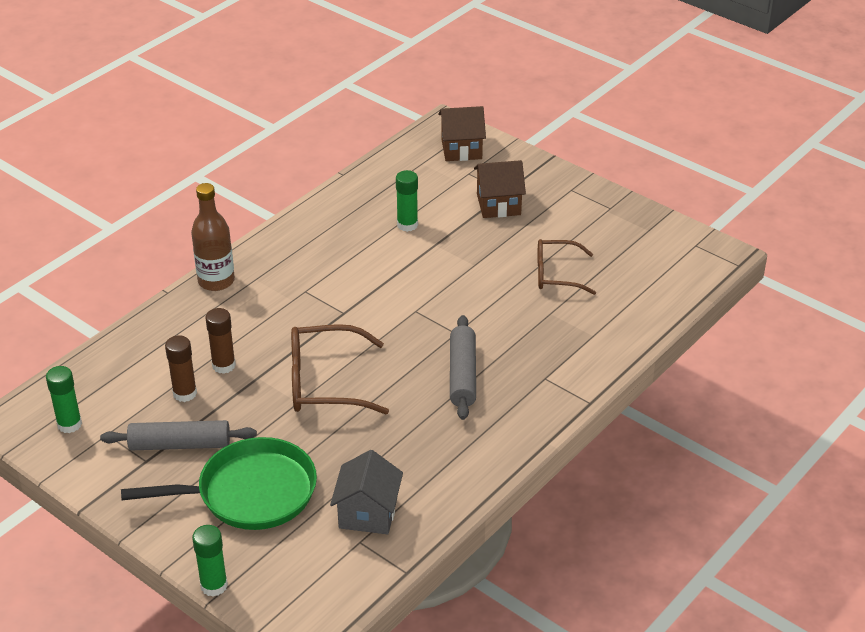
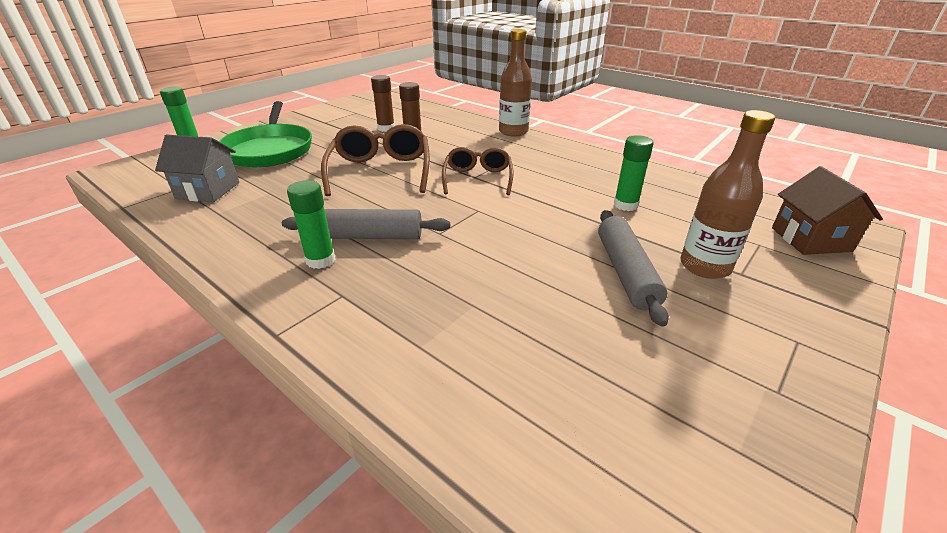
camera: 90 degrees right, 5 degrees down
green glue stick [46,366,82,433] -> green glue stick moved to [287,180,335,269]
grey rolling pin [100,420,257,451] -> grey rolling pin moved to [598,210,669,327]
brown house [474,160,526,218] -> brown bottle [680,110,775,279]
brown glasses [537,239,596,295] -> brown glasses moved to [442,147,514,195]

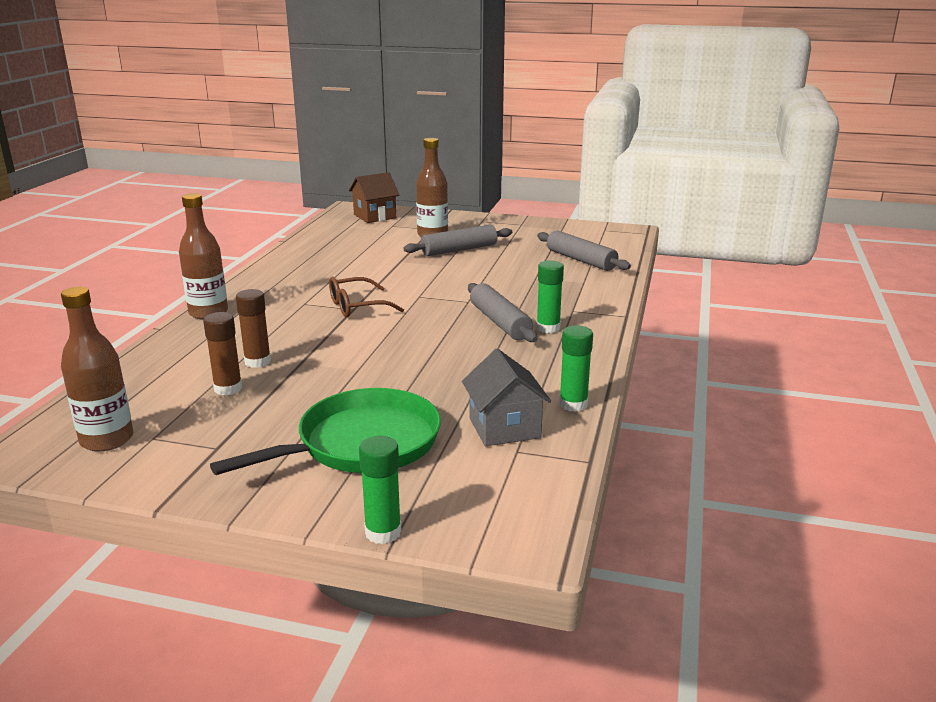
camera: 115 degrees left, 10 degrees down
brown glasses [321,124,430,196] -> none
green glue stick [614,135,654,211] -> green glue stick moved to [559,325,593,412]
none -> brown bottle [61,287,133,452]
none -> grey rolling pin [537,230,631,271]

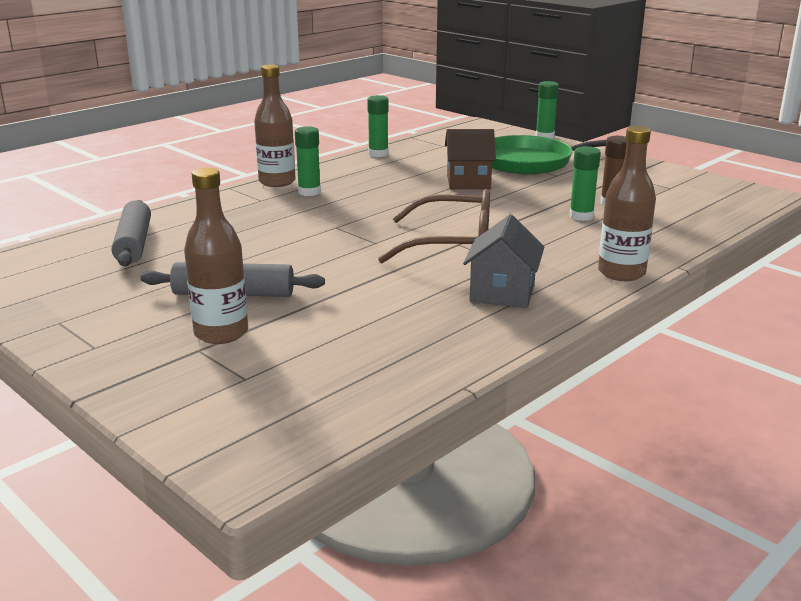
camera: 150 degrees left, 0 degrees up
brown bottle [61,287,133,452] -> brown bottle moved to [254,64,295,187]
brown glue stick [236,289,271,368] -> green glue stick [569,146,601,221]
brown glasses [329,277,404,317] -> brown glasses [378,189,490,263], size x1.51
brown house [349,172,399,223] -> brown house moved to [445,129,496,189]
grey house [462,349,551,446] -> grey house moved to [463,215,544,308]
grey rolling pin [468,283,538,342] -> none

